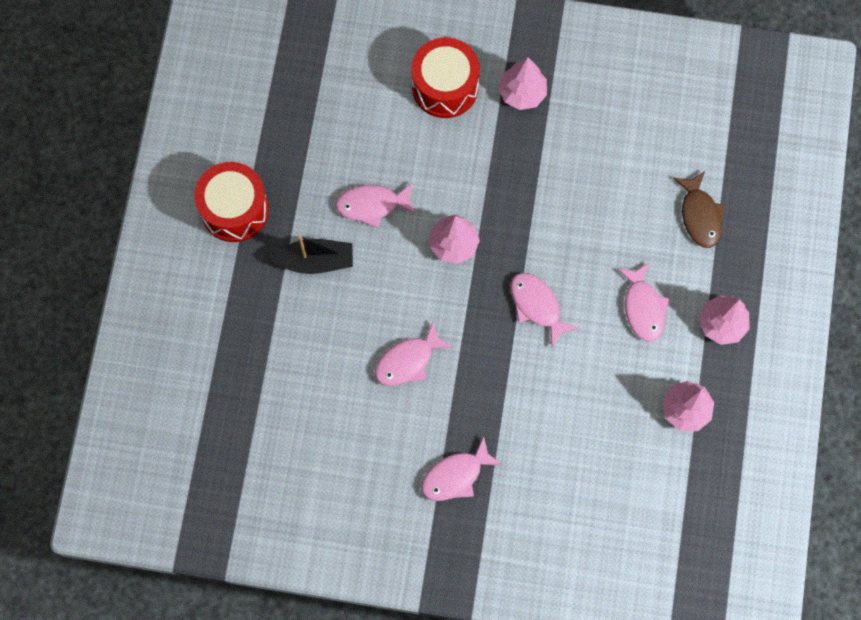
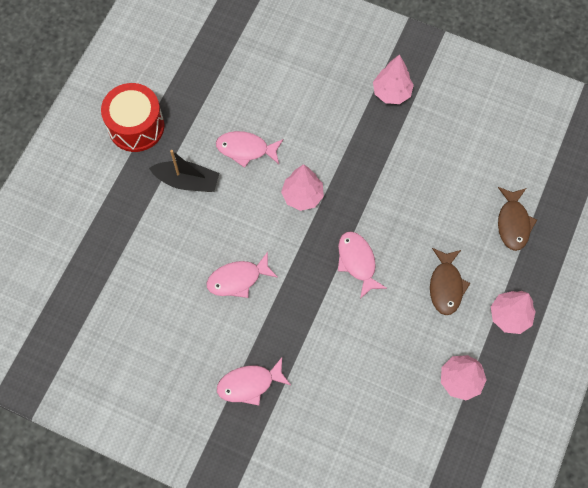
camera: 15 degrees right, 5 degrees down
red drum [412,37,480,118] -> none
pink fish [617,262,670,342] -> brown fish [430,248,470,315]

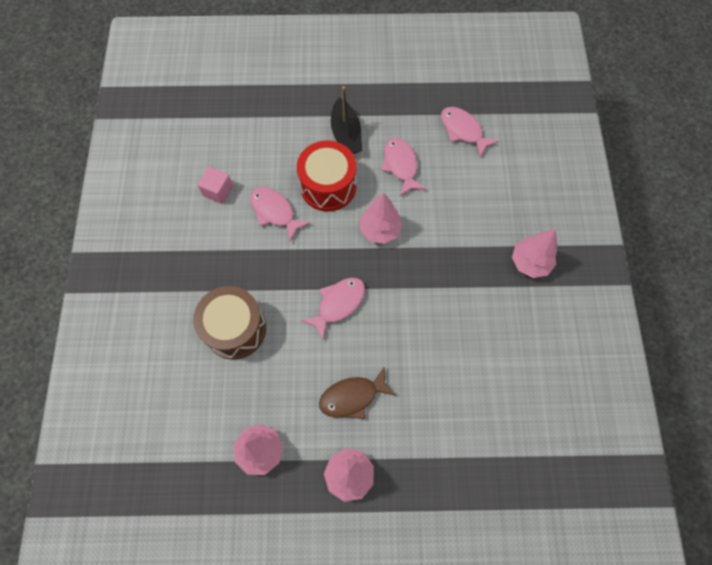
camera: 65 degrees right, 0 degrees up
red drum [101,83,164,152] -> red drum moved to [297,141,356,211]
pink fish [217,357,291,406] -> pink fish moved to [441,107,499,157]
brown fish [498,187,537,251] -> none
none -> brown drum [193,286,266,360]
none -> pink cube [197,167,233,204]

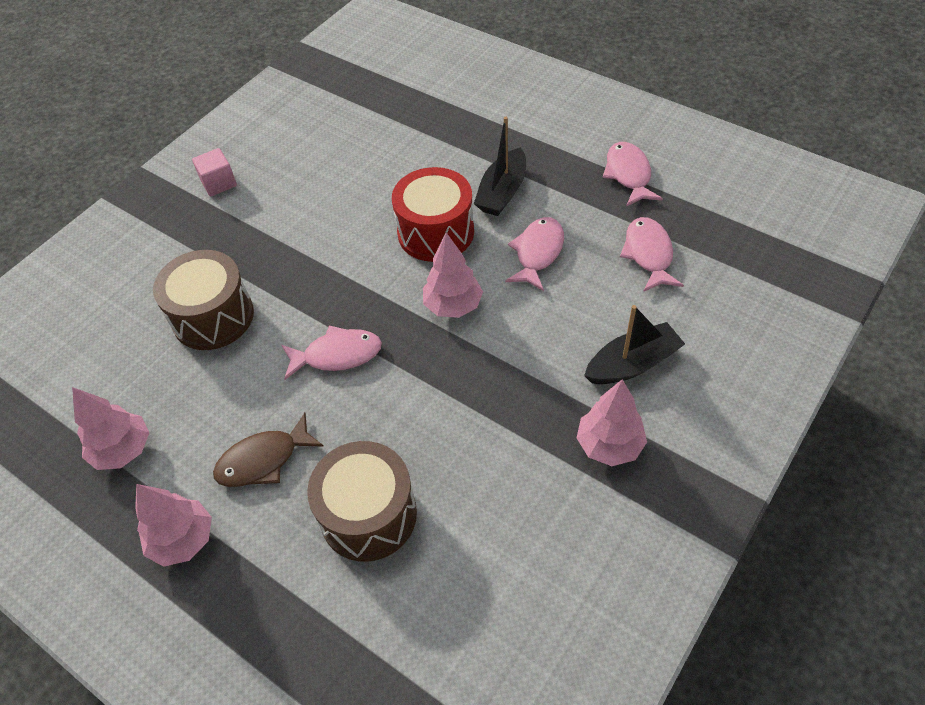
camera: 40 degrees right, 15 degrees down
pink cube [197,167,233,204] -> pink cube moved to [192,148,237,196]
pink fish [250,187,310,241] -> pink fish moved to [602,142,663,207]
brown fish [319,366,397,419] -> brown fish turned 45 degrees counterclockwise [213,413,324,487]
none -> brown drum [307,441,417,562]
none -> black boat [584,305,685,384]

